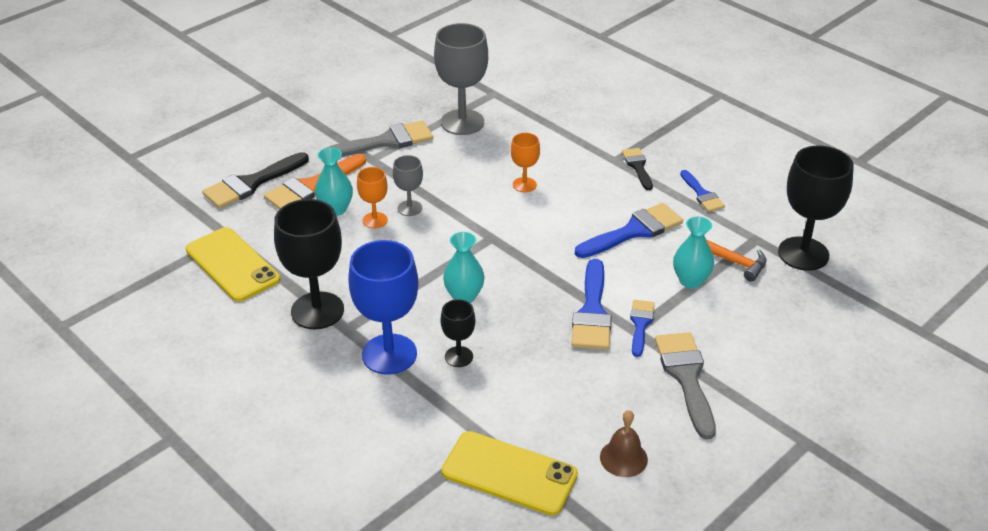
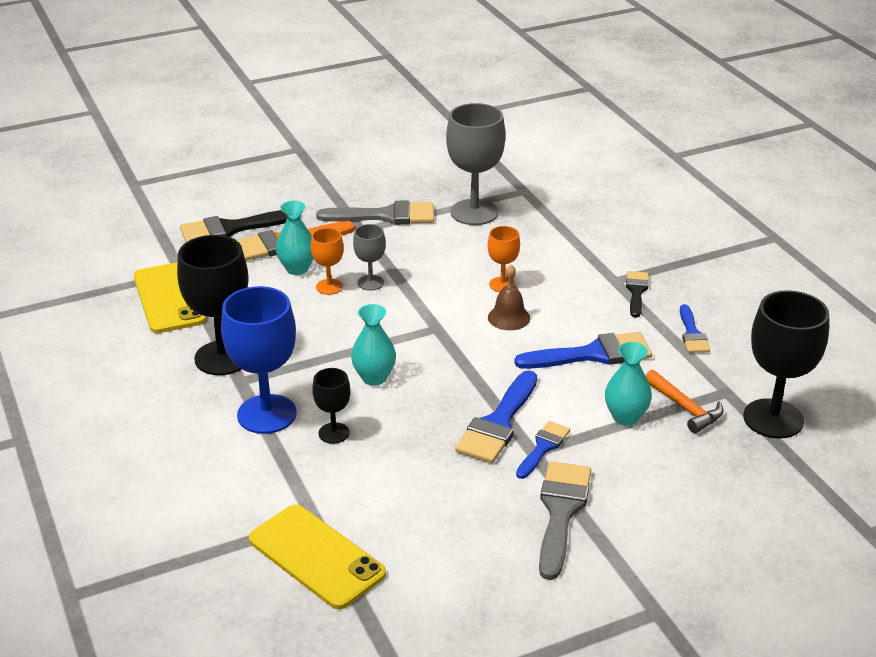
camera: 20 degrees right, 5 degrees down
brown bell [600,410,648,477] -> brown bell moved to [488,265,530,330]

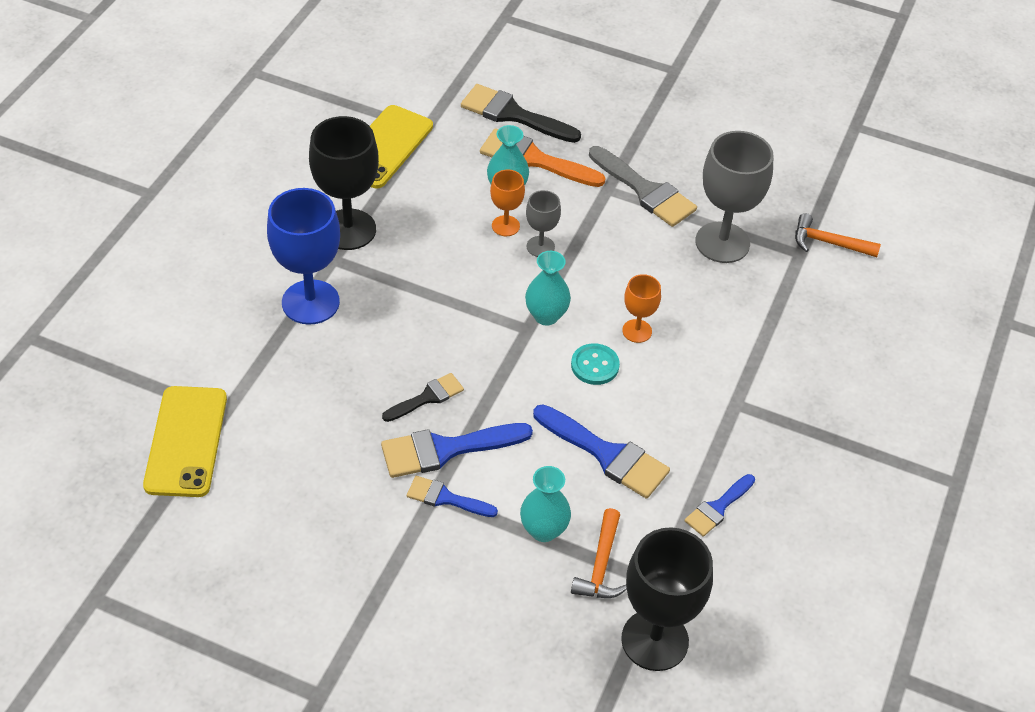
camera: 45 degrees right, 15 degrees up
black goblet [312,368,350,444] -> none
turquoise vase [351,304,396,386] -> turquoise vase moved to [525,251,571,326]
brown bell [488,265,530,330] -> turquoise button [571,343,620,385]
blue brush [516,421,570,479] -> blue brush turned 150 degrees counterclockwise [407,476,498,517]
grey brush [539,461,591,580] -> none
black brush [626,271,649,318] -> black brush moved to [382,373,464,422]
none -> orange hammer [795,213,881,257]

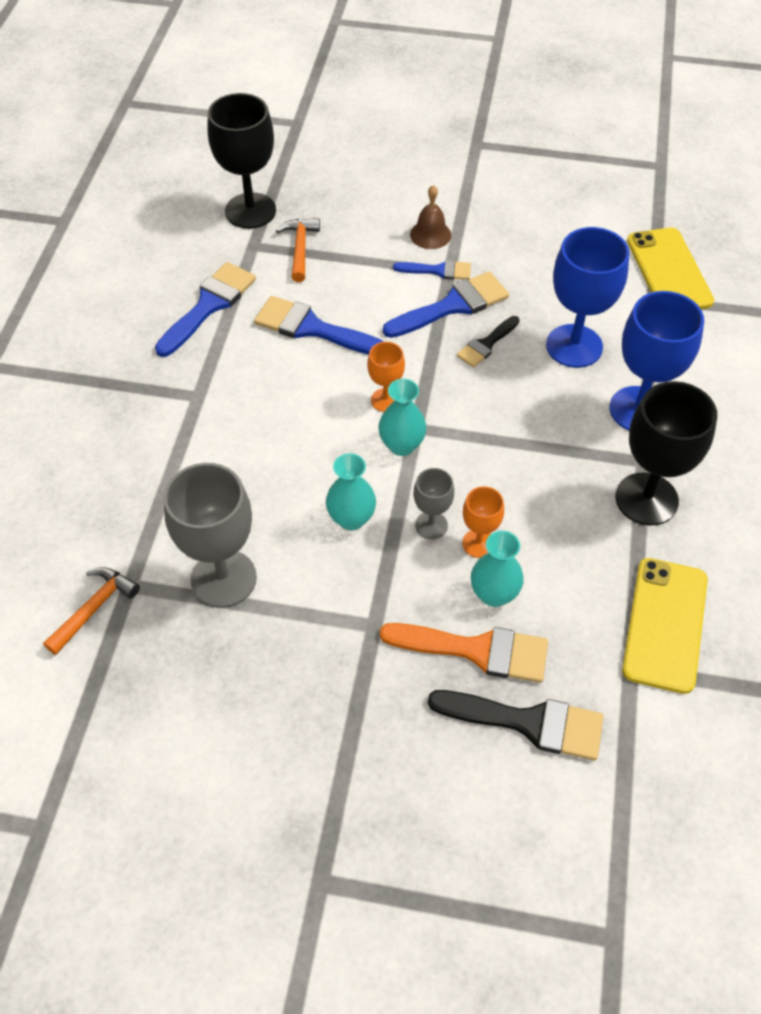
camera: 170 degrees right, 5 degrees up
turquoise vase [520,466,571,542] -> turquoise vase moved to [326,453,376,530]
turquoise button [571,343,620,385] -> none
grey brush [589,146,697,227] -> none
orange goblet [622,274,661,343] -> orange goblet moved to [367,342,405,412]
blue brush [685,474,755,537] -> blue brush [155,262,256,357], size x1.69
orange hammer [795,213,881,257] -> orange hammer turned 60 degrees counterclockwise [43,567,140,655]
none -> brown bell [410,185,451,249]
none -> blue goblet [546,227,629,368]

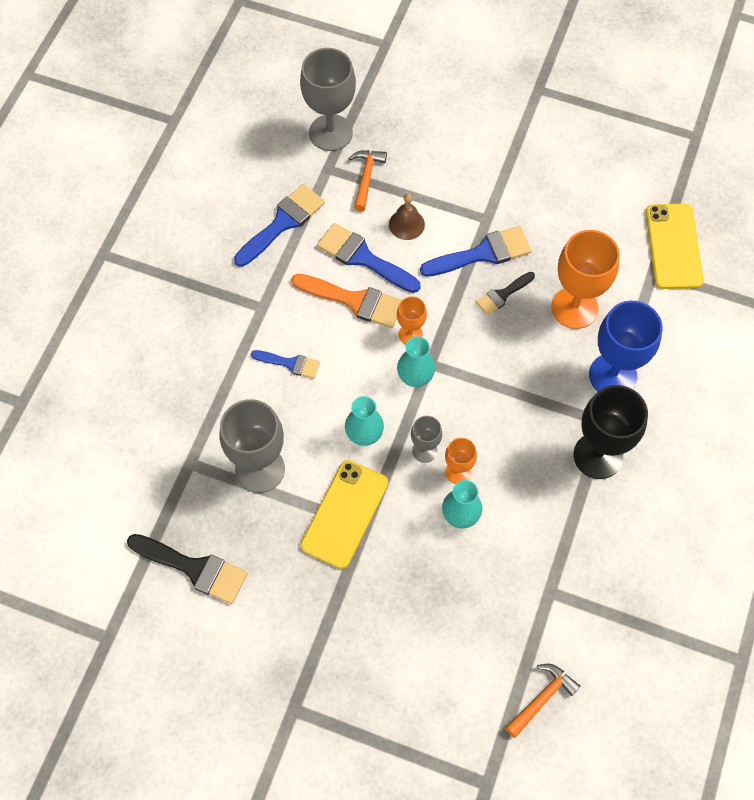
camera: 10 degrees right, 10 degrees up
orange hammer [43,567,140,655] -> orange hammer moved to [505,664,581,738]
black goblet [207,93,276,229] -> grey goblet [300,48,356,151]
orange brush [380,623,548,683] -> orange brush moved to [291,274,402,328]
blue brush [393,260,471,280] -> blue brush moved to [251,350,320,379]
brown bell [410,185,451,249] -> brown bell moved to [389,194,425,240]
black brush [428,690,604,760] -> black brush moved to [127,534,248,604]
blue goblet [546,227,629,368] -> orange goblet [551,230,620,329]
yellow phone [622,558,708,694] -> yellow phone moved to [300,460,388,569]

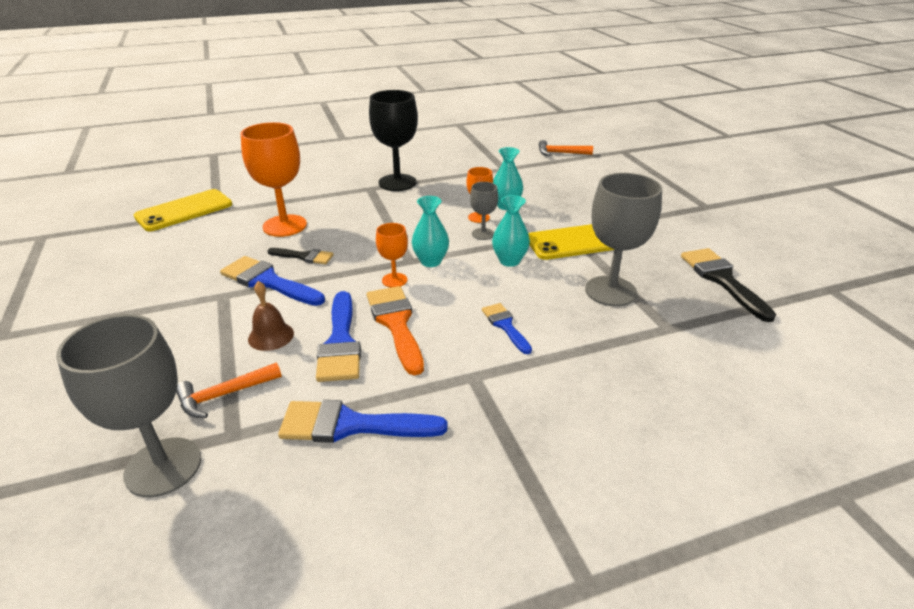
camera: 130 degrees left, 30 degrees down
blue goblet [589,301,663,391] -> none

